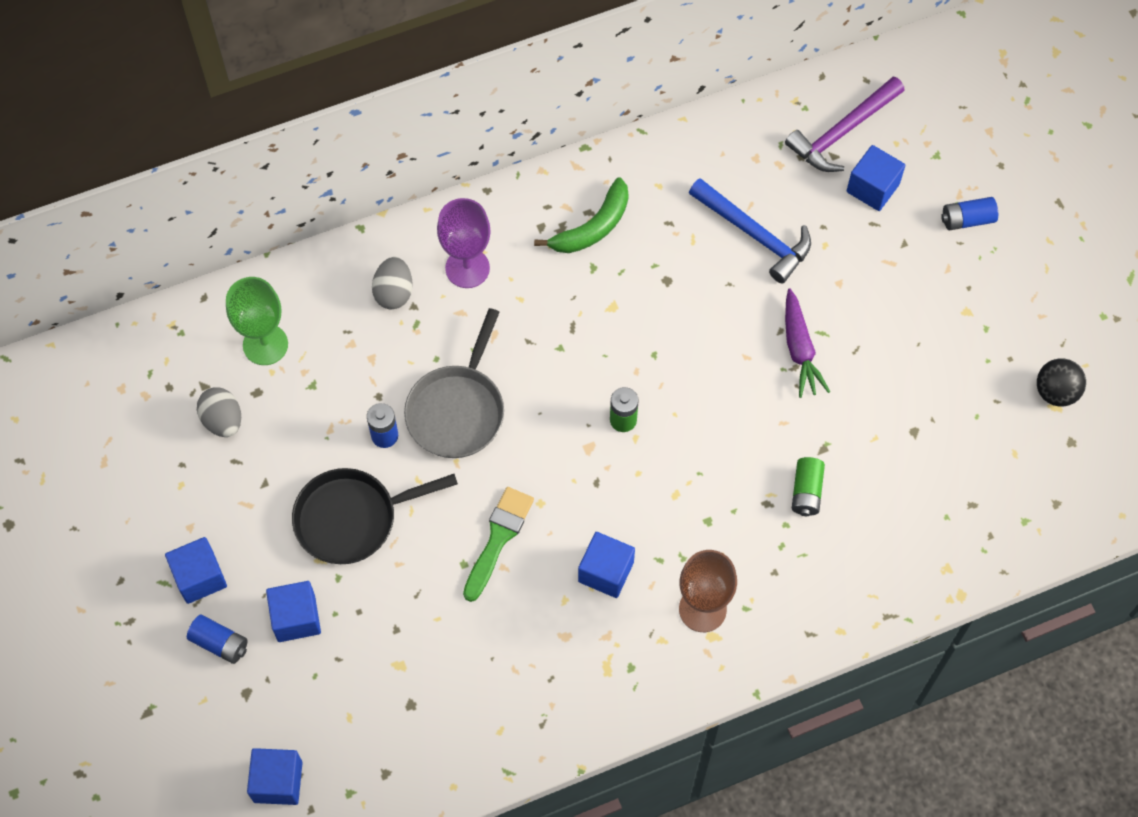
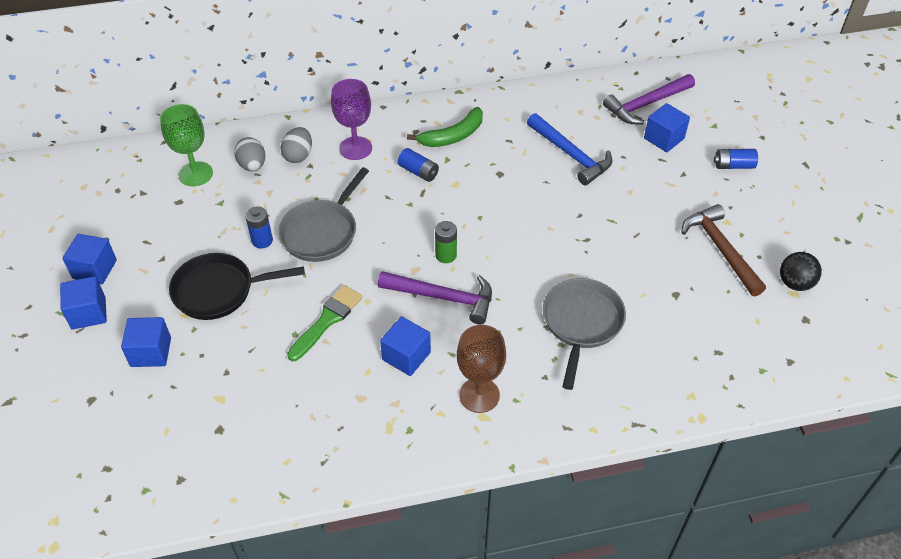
camera: 10 degrees right, 15 degrees down
blue battery [187,615,248,664] -> blue battery moved to [398,148,439,182]
grey egg [197,387,241,437] -> grey egg moved to [234,137,265,171]
blue cube [247,748,303,805] -> blue cube moved to [62,234,117,284]
purple carrot [785,288,830,398] -> none
green battery [792,457,825,516] -> grey pan [543,278,626,390]
none -> purple hammer [378,271,492,324]
none -> brown hammer [681,204,766,296]

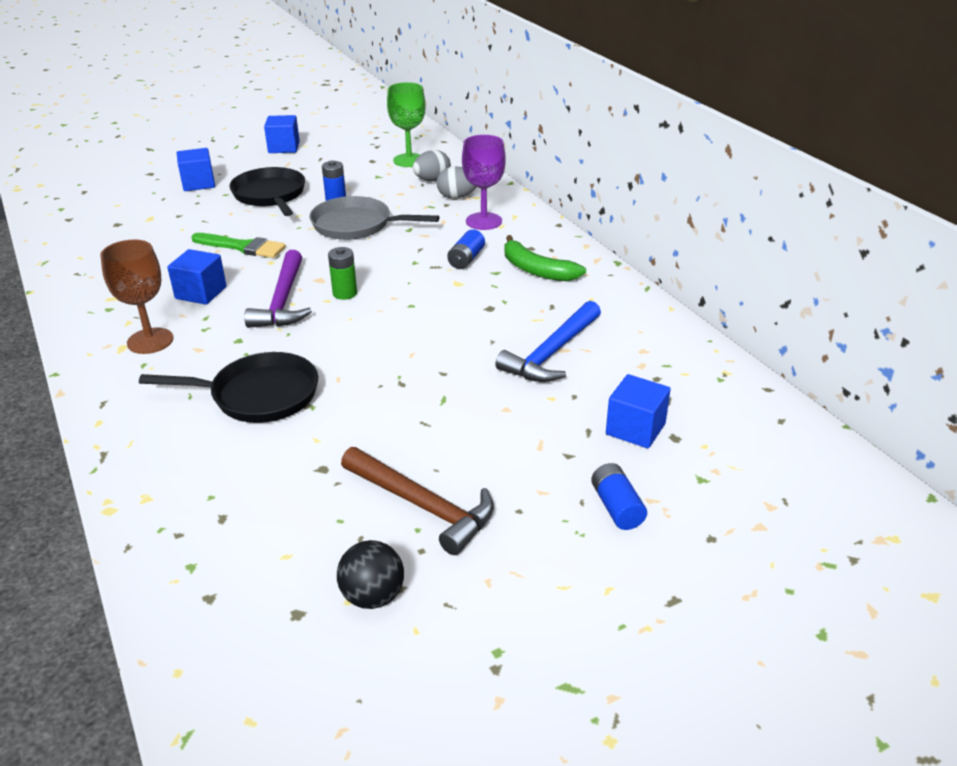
camera: 75 degrees right, 15 degrees down
blue cube [60,276,107,330] -> none
grey pan [543,278,626,390] -> black pan [139,352,318,423]
purple hammer [603,74,695,124] -> none
brown hammer [681,204,766,296] -> brown hammer turned 75 degrees clockwise [341,447,494,555]

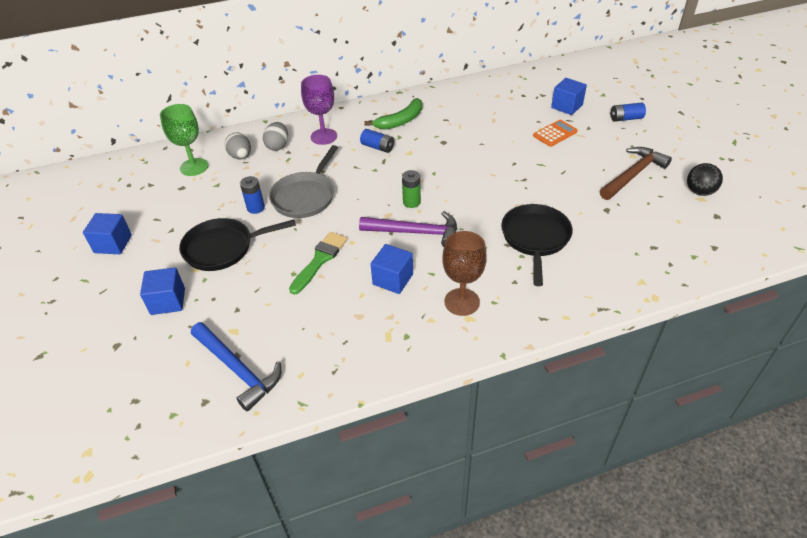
camera: 80 degrees left, 10 degrees up
blue hammer [495,301,601,382] -> blue hammer moved to [191,322,281,411]
none -> orange calculator [533,120,578,147]

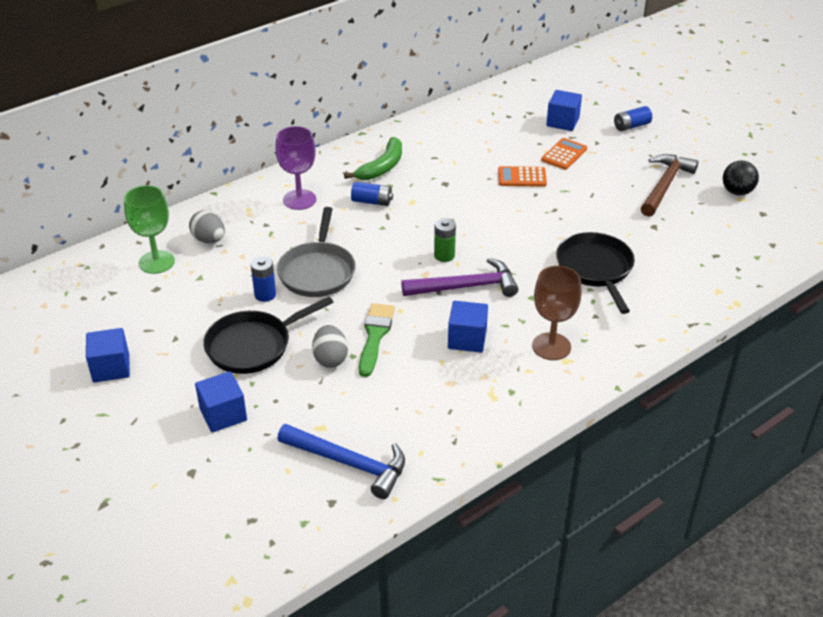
camera: 20 degrees left, 5 degrees down
grey egg [263,122,288,151] -> grey egg moved to [312,325,348,368]
none -> orange calculator [498,166,547,187]

